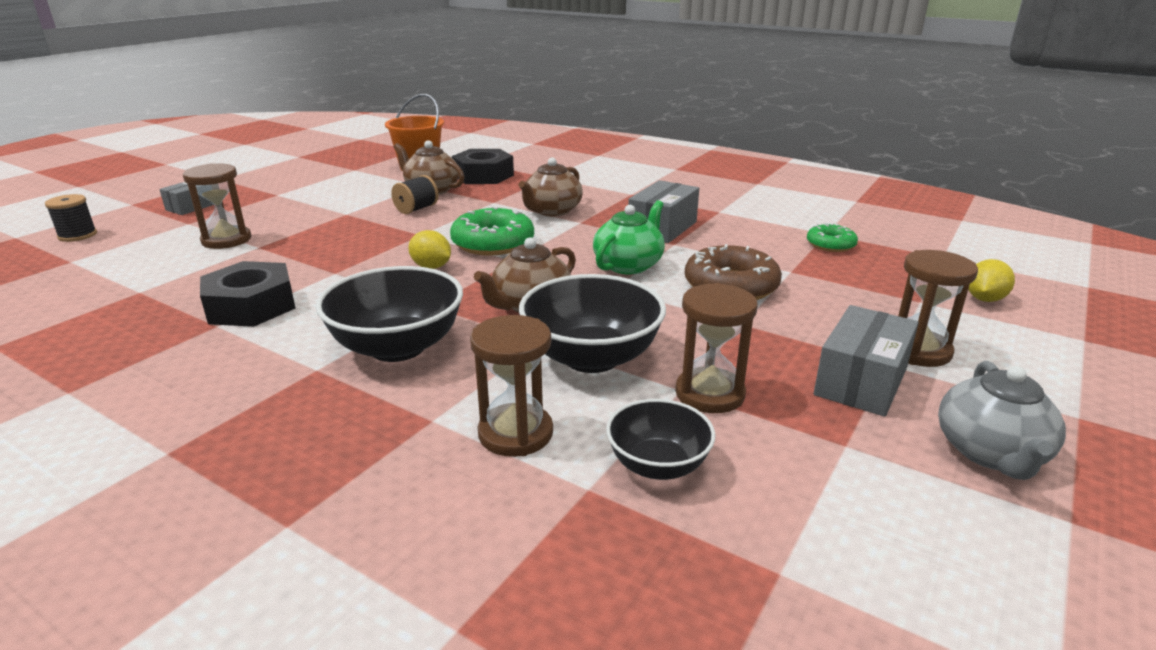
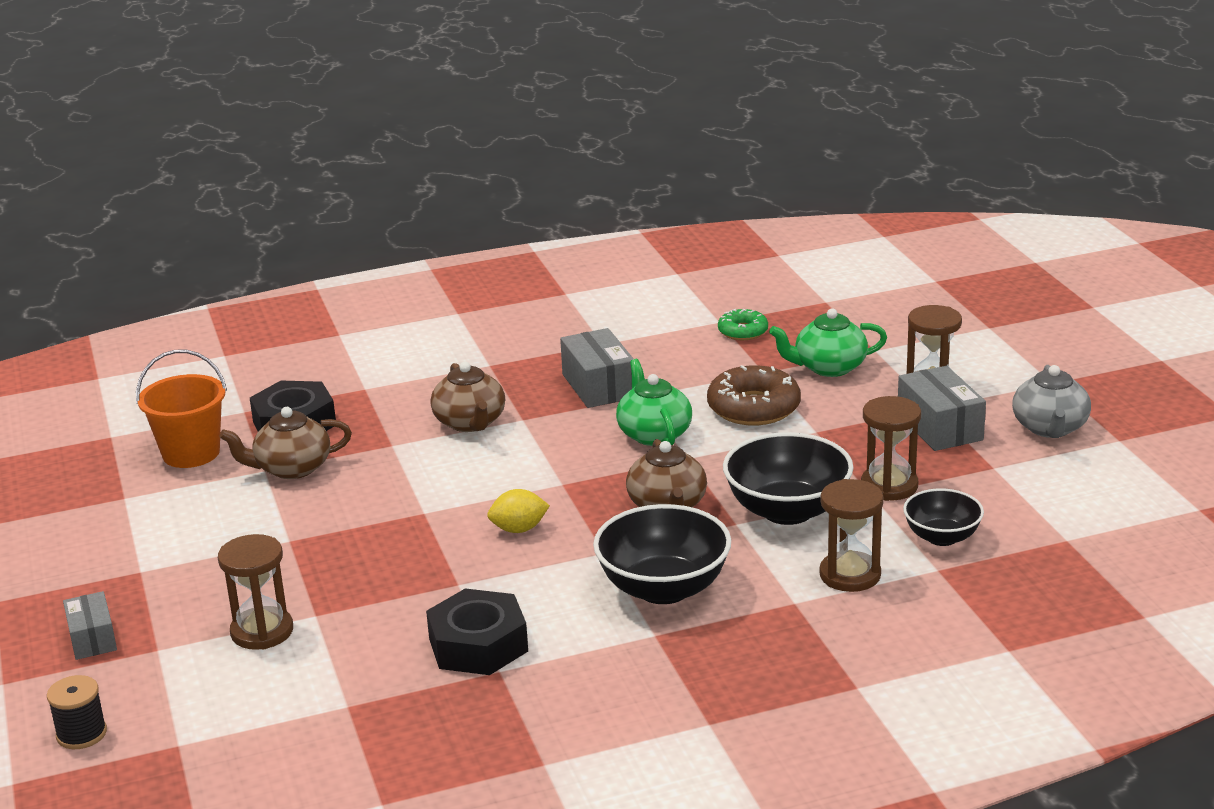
camera: 50 degrees left, 0 degrees up
black spool [391,175,439,214] -> none
green donut [450,206,534,256] -> none
grey teapot [938,361,1066,480] -> grey teapot turned 45 degrees clockwise [1012,365,1091,438]
yellow lemon [968,259,1015,302] -> none
none -> green teapot [769,308,887,377]

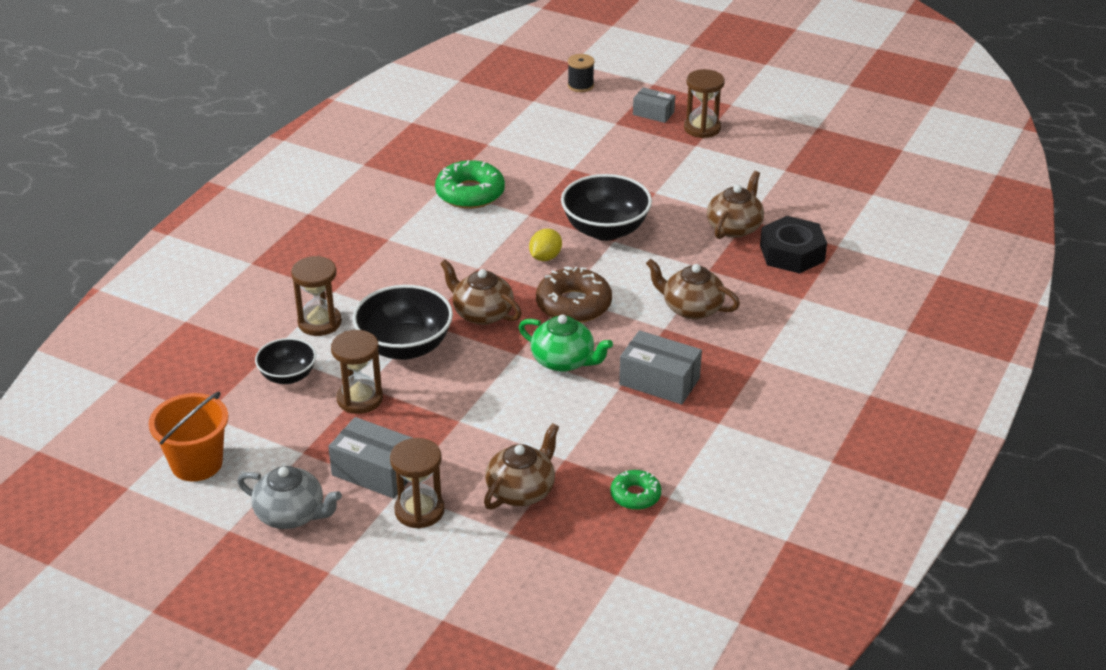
camera: 135 degrees right, 10 degrees up
orange bucket [136,350,227,468] -> orange bucket moved to [149,392,228,481]
brown hourglass [218,534,293,650] -> brown hourglass moved to [684,69,725,138]
black nut [426,588,528,675] -> green donut [435,160,505,209]
black bowl [593,504,731,604] -> black bowl moved to [561,174,652,241]
brown donut [707,365,801,425] -> brown donut moved to [536,266,612,323]
green teapot [769,308,887,377] -> brown teapot [484,423,559,510]
grey teapot [1012,365,1091,438] -> grey teapot turned 150 degrees clockwise [237,466,342,529]

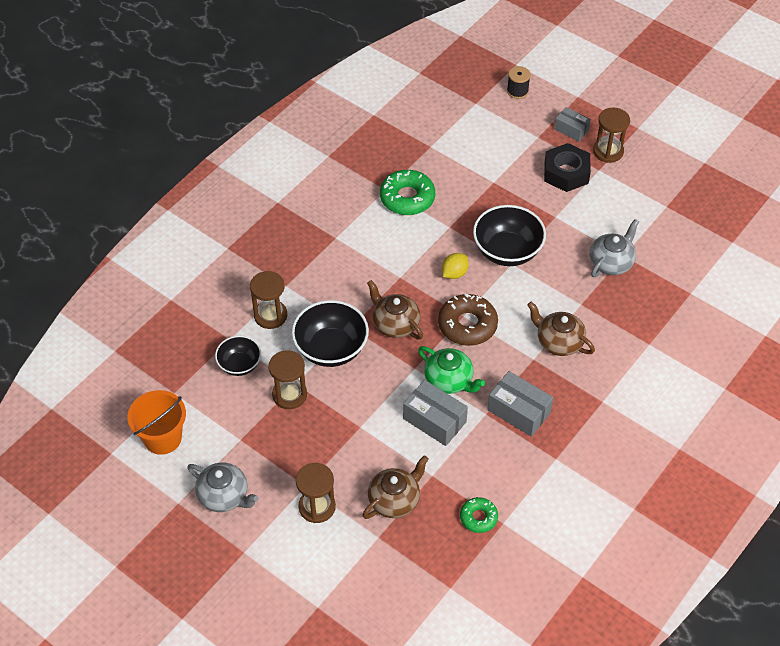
camera: 10 degrees right, 15 degrees up
grey box [328,417,412,498] -> grey box moved to [403,380,468,446]
brown teapot [707,171,764,239] -> grey teapot [590,219,639,277]
black nut [760,216,827,274] -> black nut moved to [544,143,591,192]

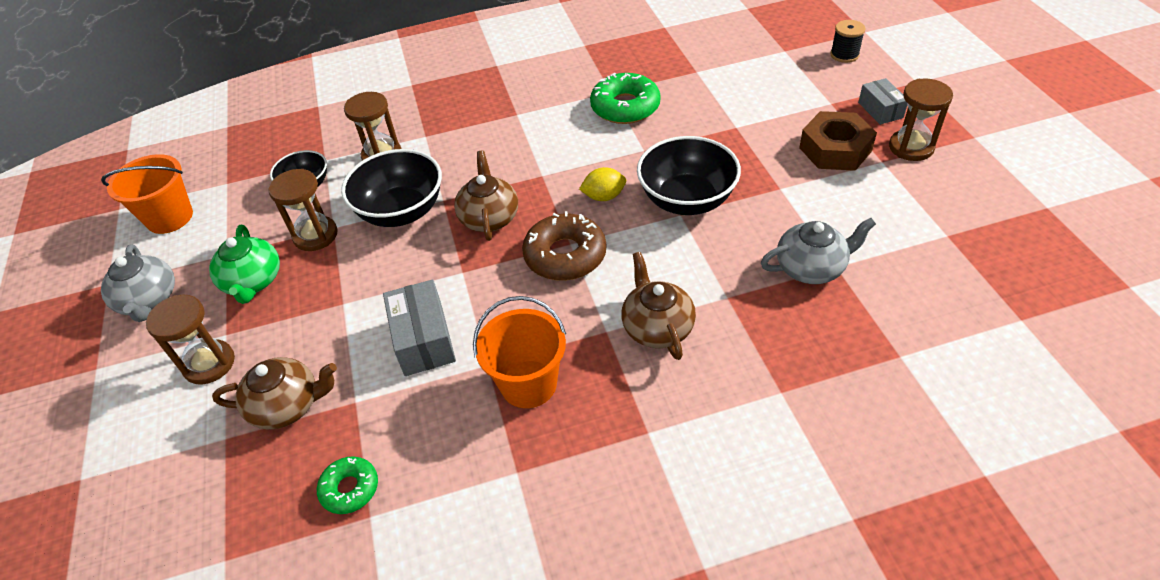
camera: 40 degrees right, 5 degrees down
green teapot [418,346,485,394] -> green teapot moved to [209,225,280,304]
grey box [487,371,553,437] -> orange bucket [473,296,566,408]
black nut [544,143,591,192] -> brown nut [799,111,877,171]

